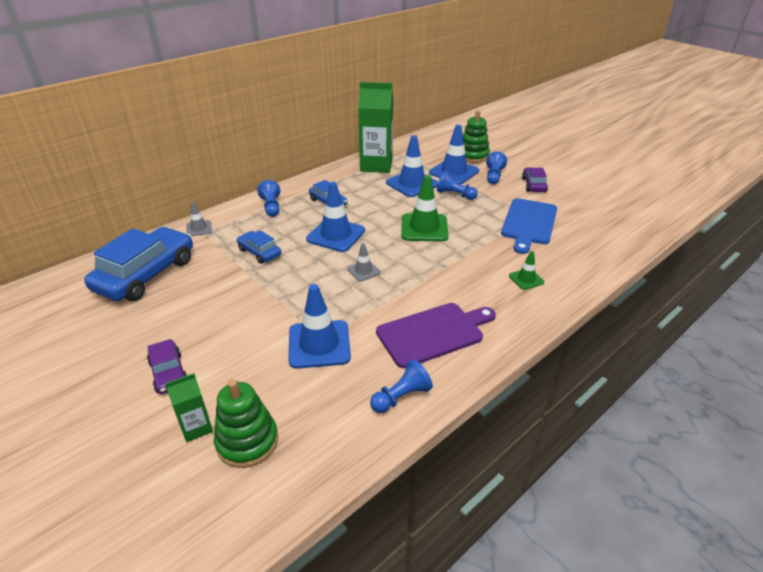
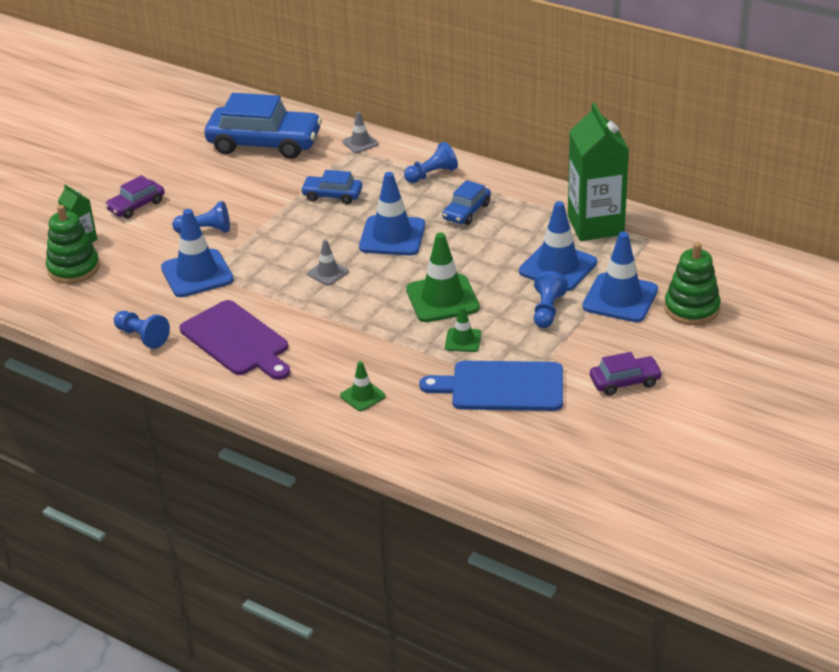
camera: 75 degrees right, 0 degrees up
blue car [237,230,281,264] -> blue car turned 105 degrees counterclockwise [301,170,362,204]
blue pawn [486,151,507,184] -> blue pawn moved to [172,201,230,233]
none -> green traffic cone [445,306,481,352]

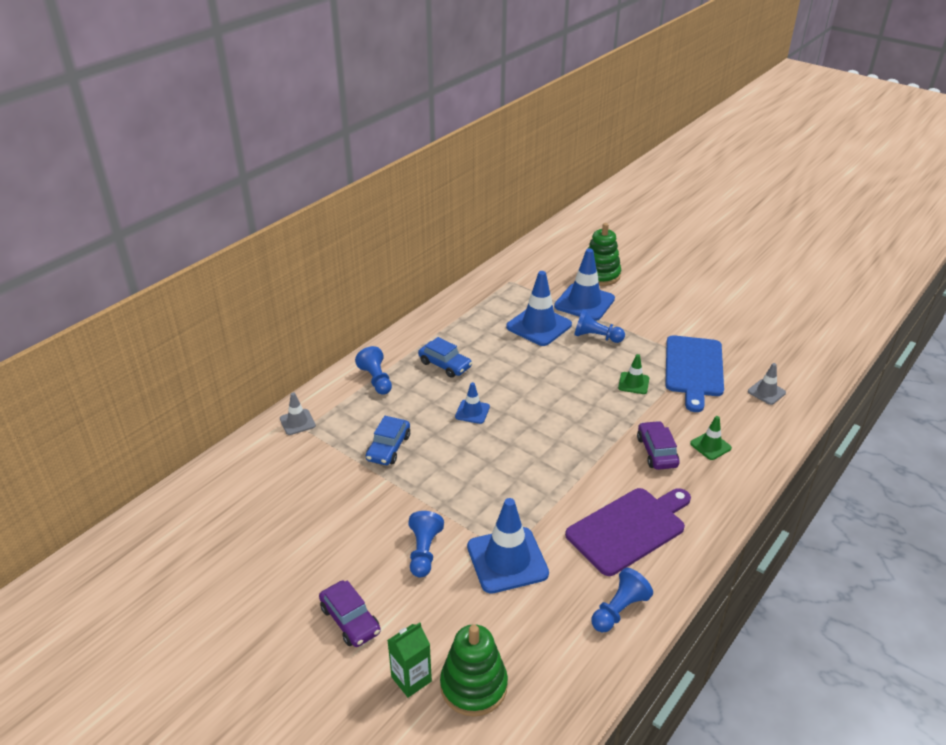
camera: 85 degrees left, 0 degrees up
blue car [205,93,322,159] -> none
grey traffic cone [307,239,349,285] -> grey traffic cone moved to [748,363,786,405]
blue traffic cone [359,172,425,255] -> blue traffic cone [455,382,490,424], size x0.52
green traffic cone [406,232,480,322] -> none
green carton [568,103,629,241] -> none
purple car [590,352,663,396] -> purple car moved to [637,421,679,470]

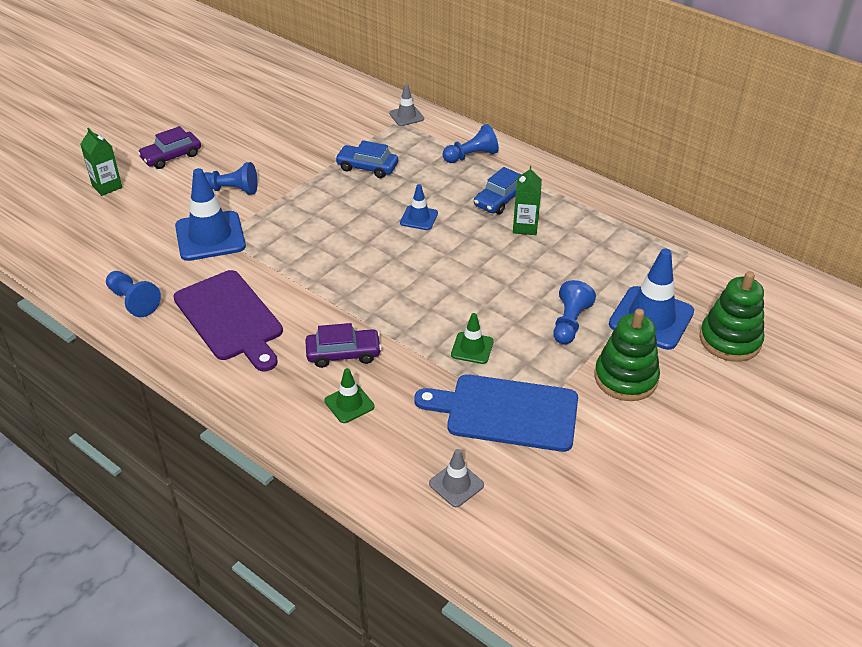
camera: 90 degrees right, 5 degrees up
green stacking toy [440,624,508,717] -> green stacking toy moved to [594,309,660,401]
blue traffic cone [506,271,572,346] -> none
none -> green carton [513,166,542,235]

